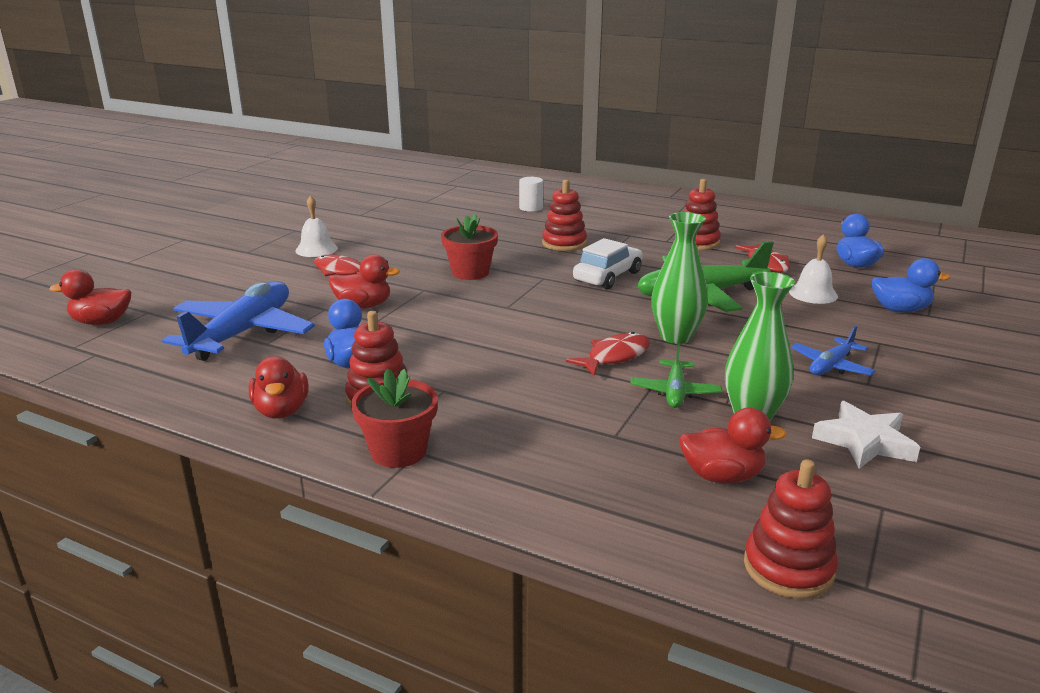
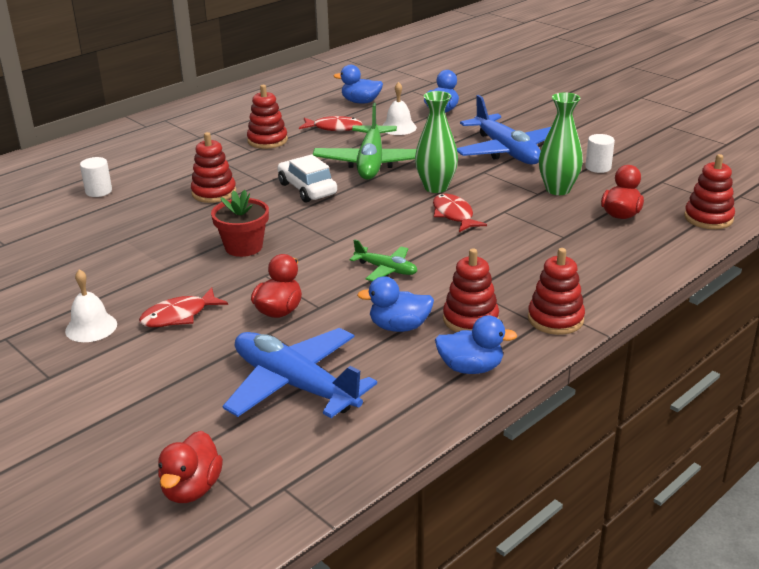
camera: 70 degrees left, 5 degrees up
red duck [249,356,309,418] -> blue duck [435,315,518,374]
red flower pot [351,368,438,468] -> red stacking toy [528,248,585,335]
green plane [630,344,722,408] -> green plane moved to [350,239,417,281]
blue plane [791,326,876,376] -> blue plane [457,95,551,164], size x1.97
white star [812,401,920,469] -> white cylinder [585,134,615,173]

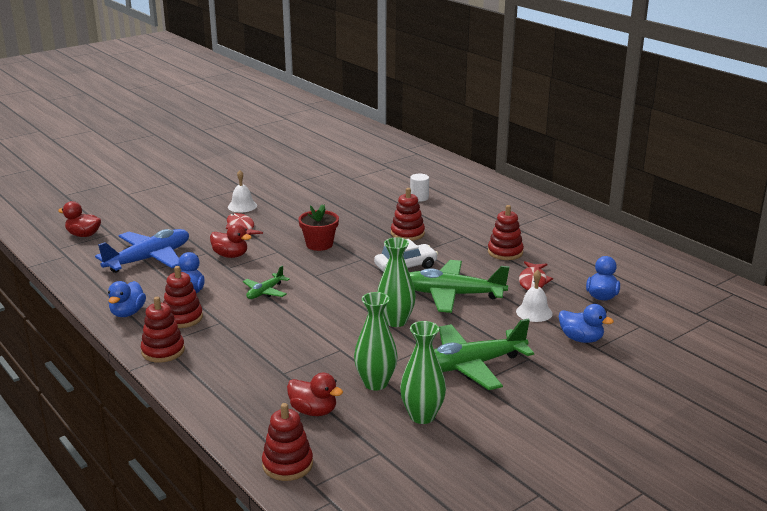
camera: 95 degrees right, 5 degrees down
red fish [433,194,487,232] -> none
blue plane [457,95,551,164] -> green plane [434,319,534,390]
white cylinder [585,134,615,173] -> green vase [400,321,446,424]

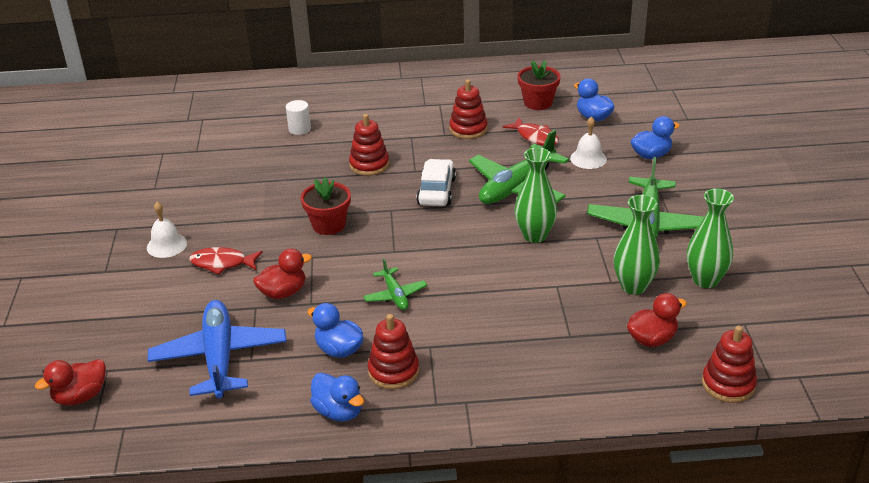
camera: 55 degrees left, 10 degrees up
red stacking toy [141,297,185,363] -> none
none -> red flower pot [517,60,561,110]

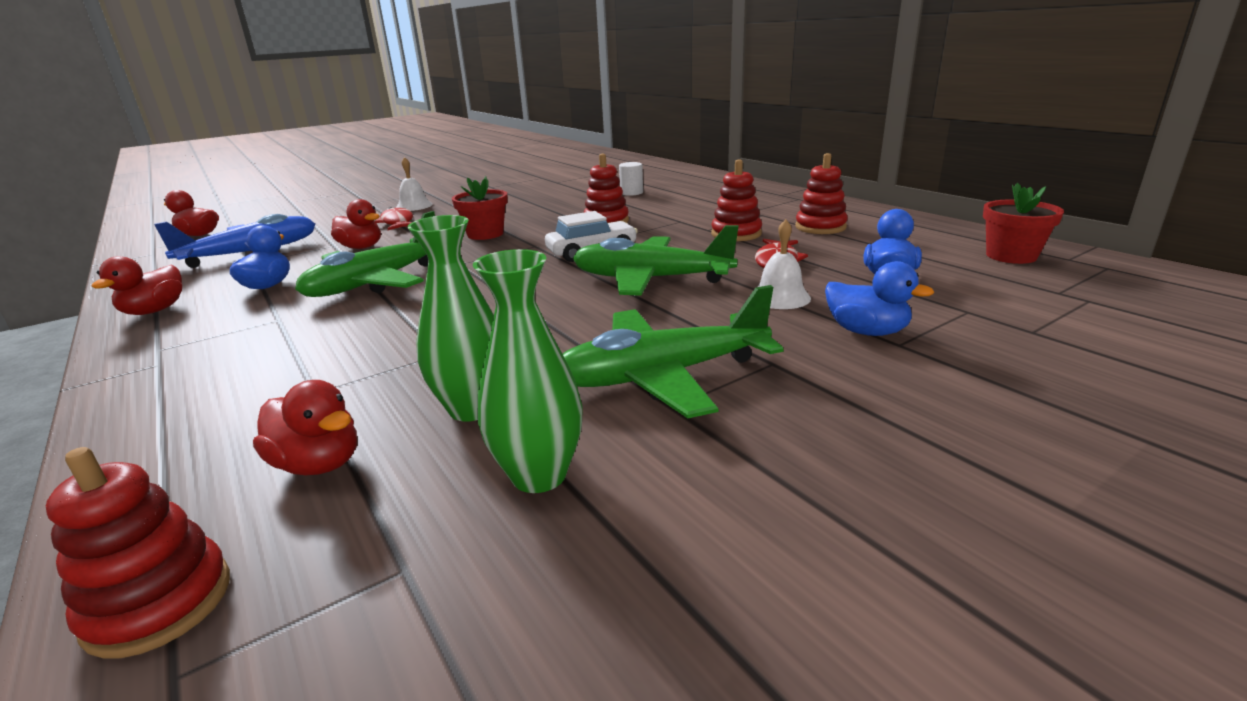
camera: 60 degrees right, 10 degrees down
blue duck [310,373,364,422] -> red duck [91,256,182,315]
green plane [363,258,427,310] -> green plane [295,211,435,297], size x1.97
red stacking toy [368,314,419,389] -> red stacking toy moved to [795,153,848,234]
green vase [515,147,557,243] -> none
red flower pot [517,60,561,110] -> red flower pot moved to [983,183,1064,264]

